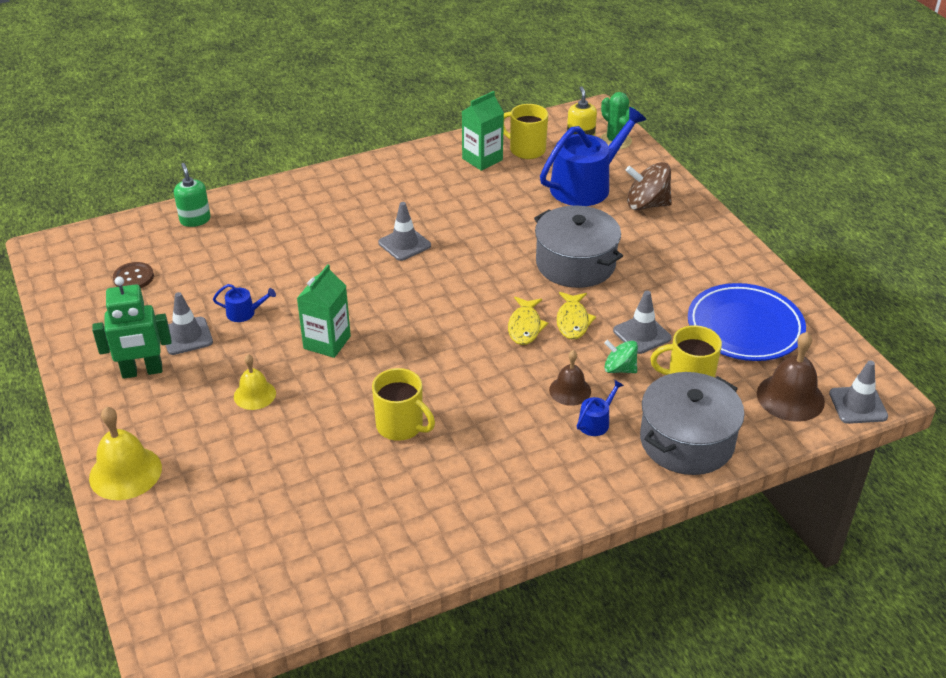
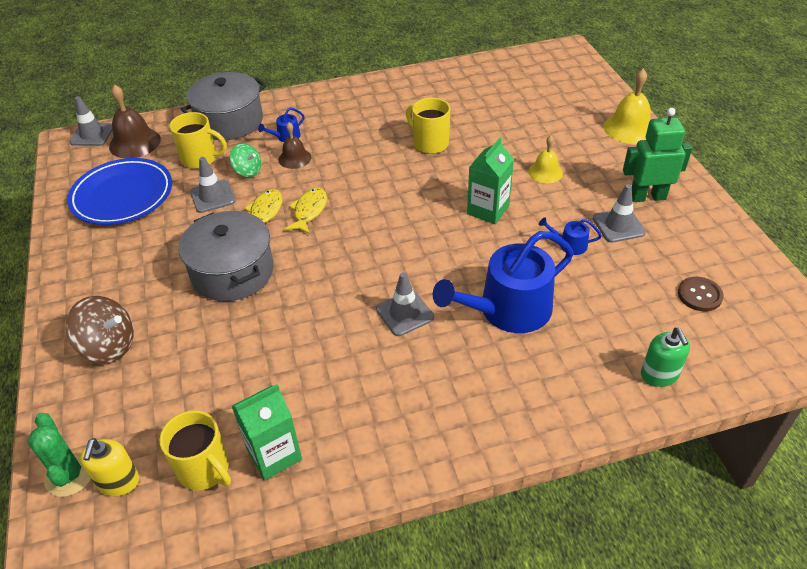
camera: 170 degrees left, 5 degrees up
blue watering can [540,107,647,206] -> blue watering can moved to [433,231,574,333]

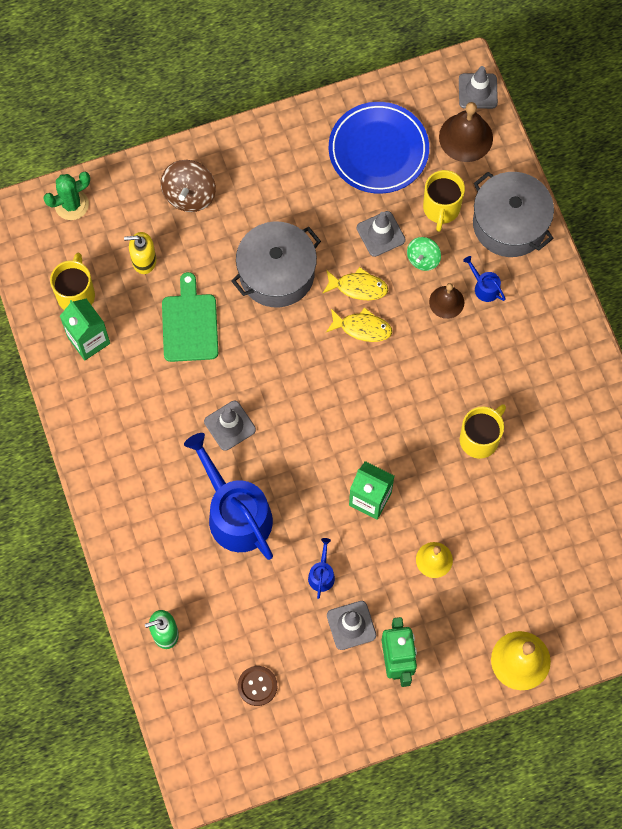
camera: 85 degrees right, 25 degrees up
yellow soap dispenser [80,438,139,496] -> yellow soap dispenser moved to [124,232,156,274]
yellow mug [160,410,231,490] -> yellow mug turned 150 degrees clockwise [50,253,95,310]
none -> green cutting board [162,272,218,362]

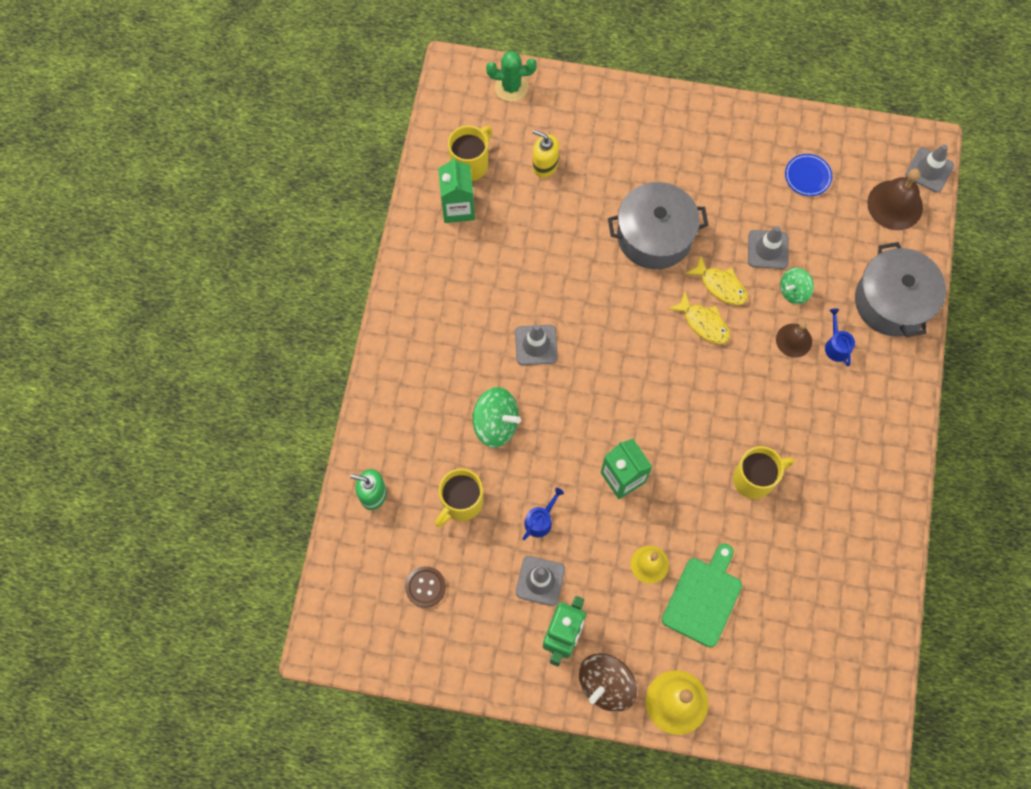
camera: 30 degrees right, 0 degrees up
brown spinning top [161,160,216,212] -> brown spinning top moved to [579,653,637,712]
green cutting board [162,272,218,362] -> green cutting board moved to [662,543,742,647]
blue watering can [184,433,273,560] -> green spinning top [472,387,521,448]
blue plate [329,102,429,194] -> blue plate [785,154,832,196], size x0.46
yellow mug [423,170,465,232] -> yellow mug moved to [435,469,483,527]

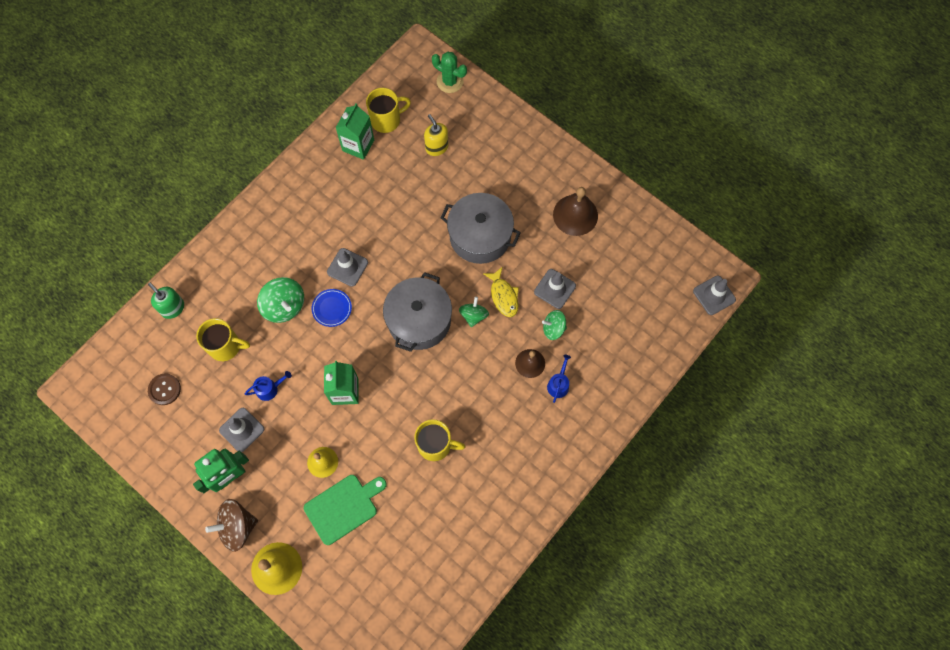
camera: 30 degrees right, 0 degrees up
yellow mug [435,469,483,527] -> yellow mug turned 150 degrees counterclockwise [196,318,250,361]
yellow fish [669,292,730,344] -> green spinning top [459,296,489,327]
blue plate [785,154,832,196] -> blue plate moved to [312,289,352,327]
grey pot [855,242,946,337] -> grey pot moved to [383,272,452,352]
brown bell [867,168,923,230] -> brown bell moved to [553,187,598,236]

